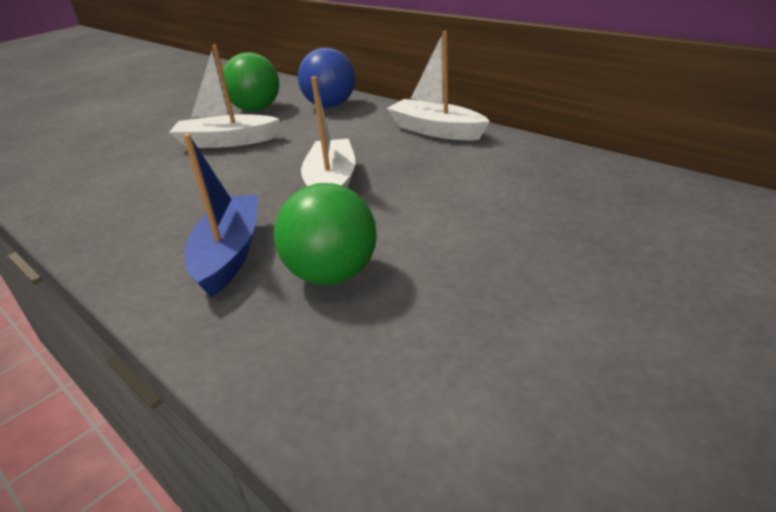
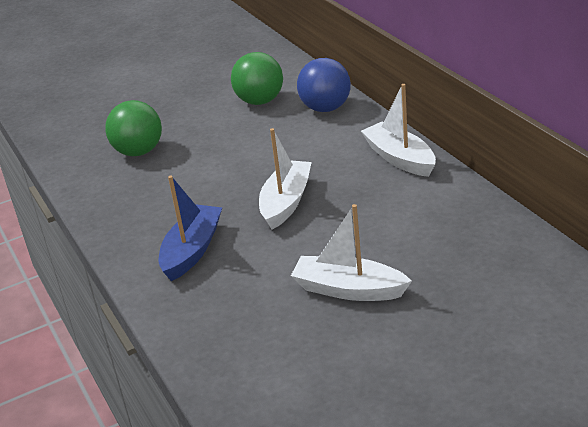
camera: 20 degrees right, 0 degrees up
white boat [169,45,280,148] -> white boat moved to [291,204,412,301]
green ball [274,183,377,285] -> green ball moved to [105,100,162,156]

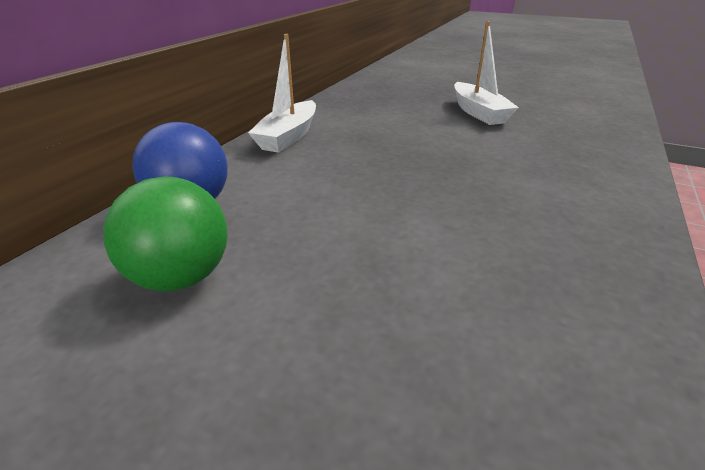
camera: 130 degrees left, 0 degrees up
green ball [105,100,162,156] -> none
blue boat [158,176,222,281] -> none
white boat [259,128,312,230] -> none

